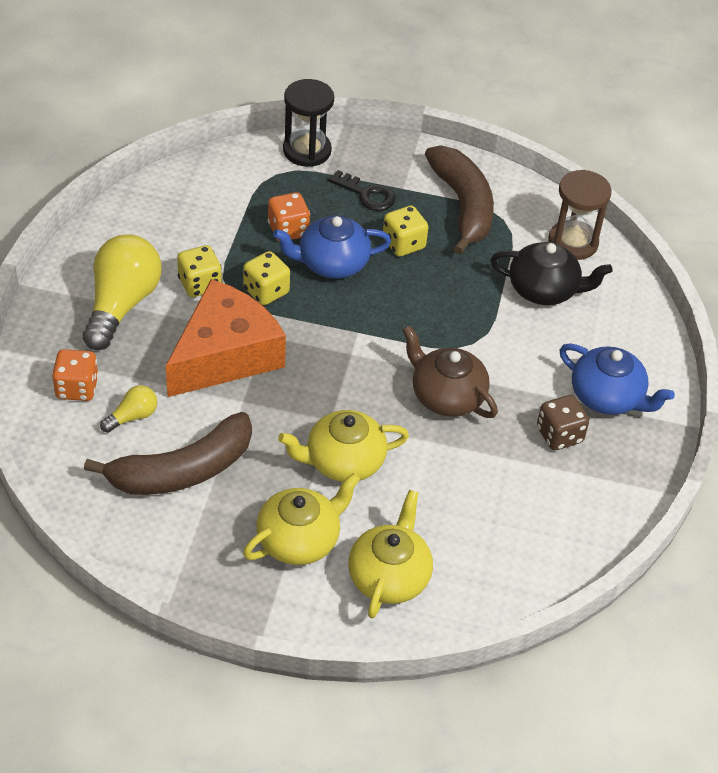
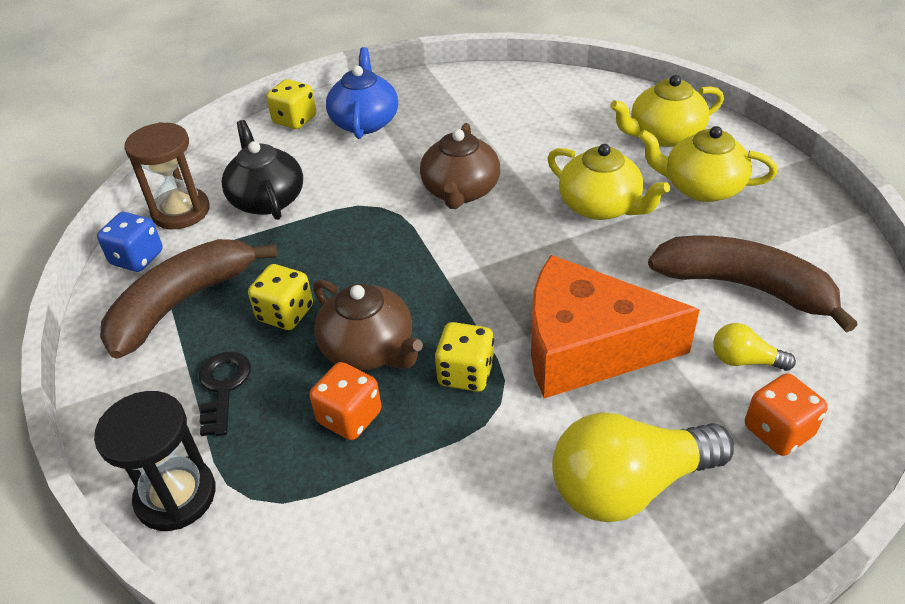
camera: 120 degrees left, 5 degrees down
yellow dice [177,245,222,297] -> yellow dice moved to [266,79,316,129]
blue teapot [273,215,391,278] -> brown teapot [313,280,423,370]
brown dice [537,395,589,450] -> none
none -> blue dice [97,212,163,272]

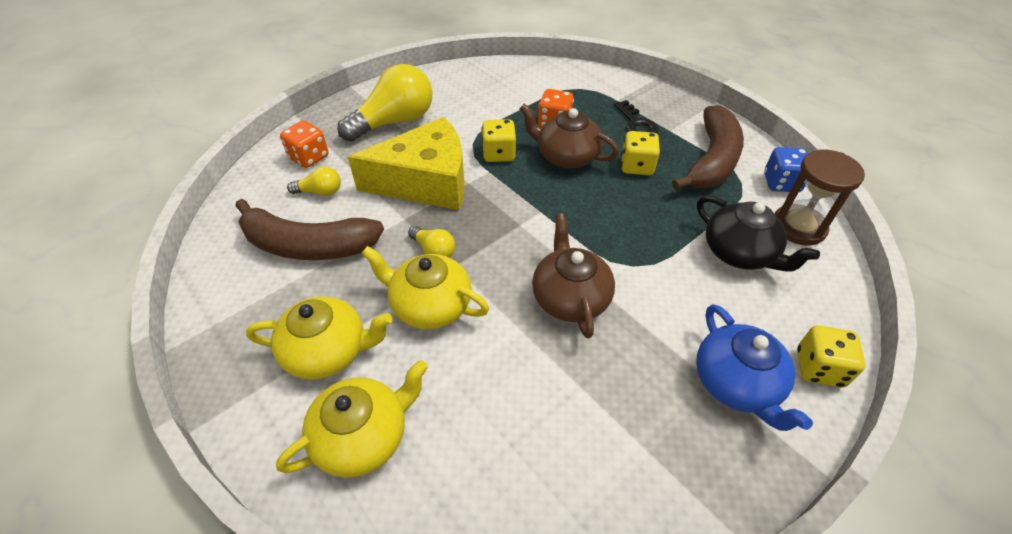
camera: 160 degrees right, 5 degrees up
black hourglass [94,391,216,531] -> none
orange cheese [531,255,700,398] -> yellow cheese [348,117,465,210]
none -> yellow light bulb [408,226,455,258]

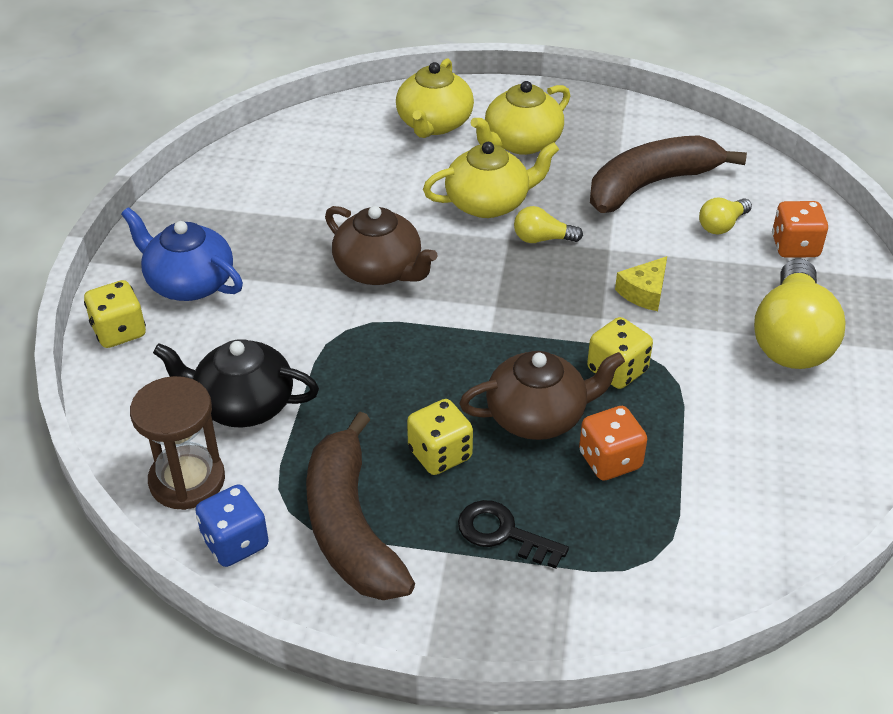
camera: 140 degrees right, 5 degrees down
yellow cheese [348,117,465,210] -> yellow cheese [615,256,667,311], size x0.40

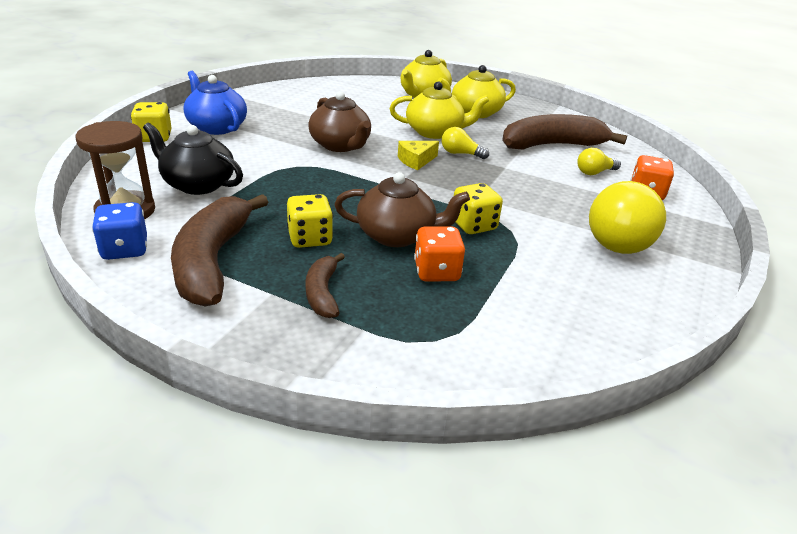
camera: 15 degrees right, 10 degrees down
black key [458,500,569,569] -> brown banana [305,253,345,318]
yellow cheese [615,256,667,311] -> yellow cheese moved to [398,141,439,170]

